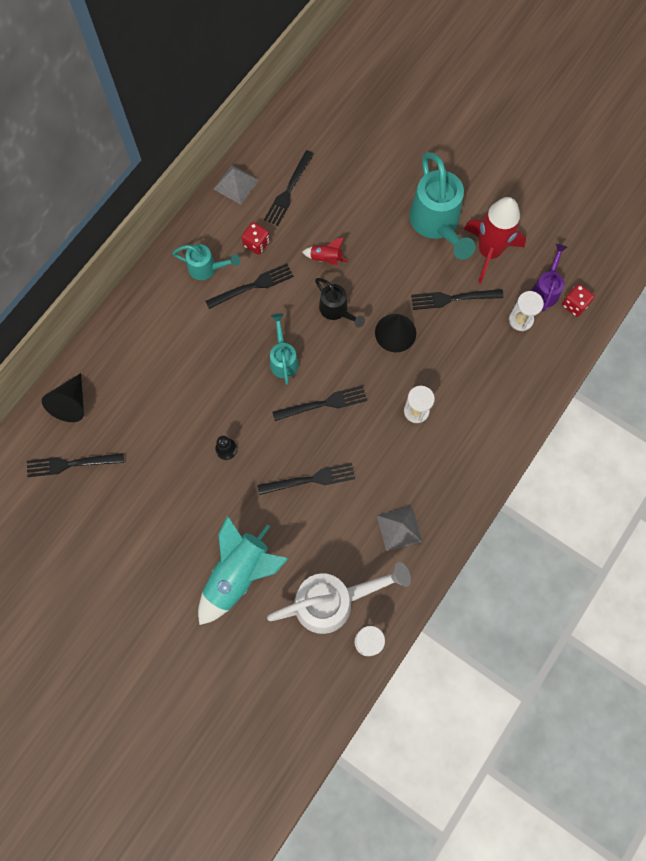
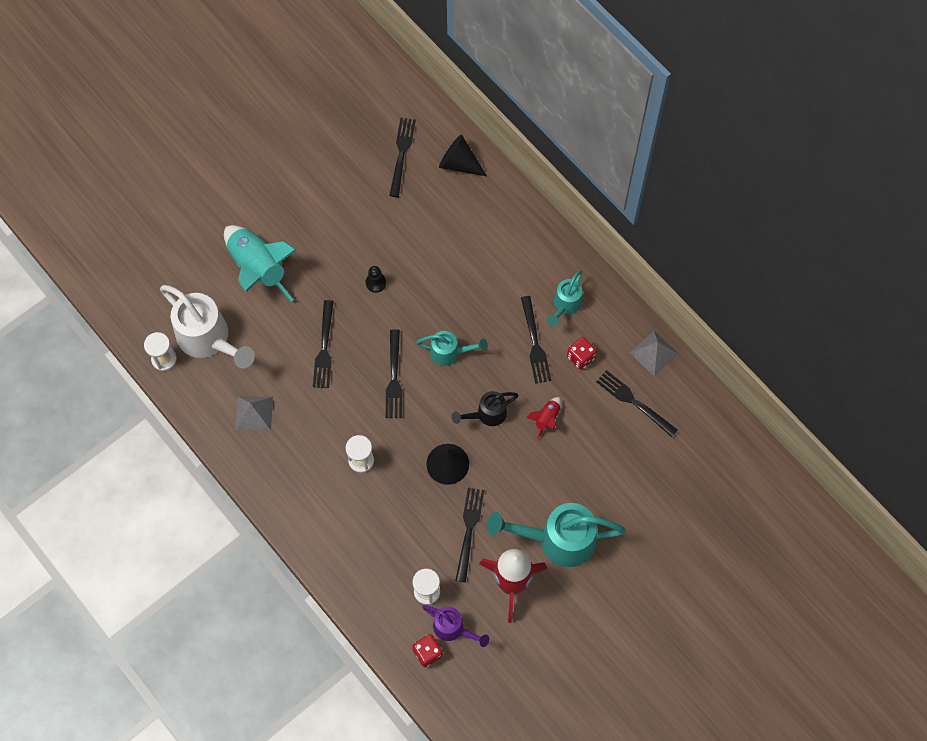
camera: 105 degrees right, 5 degrees down
white watering can [267,562,411,634] -> white watering can turned 45 degrees counterclockwise [160,285,255,368]

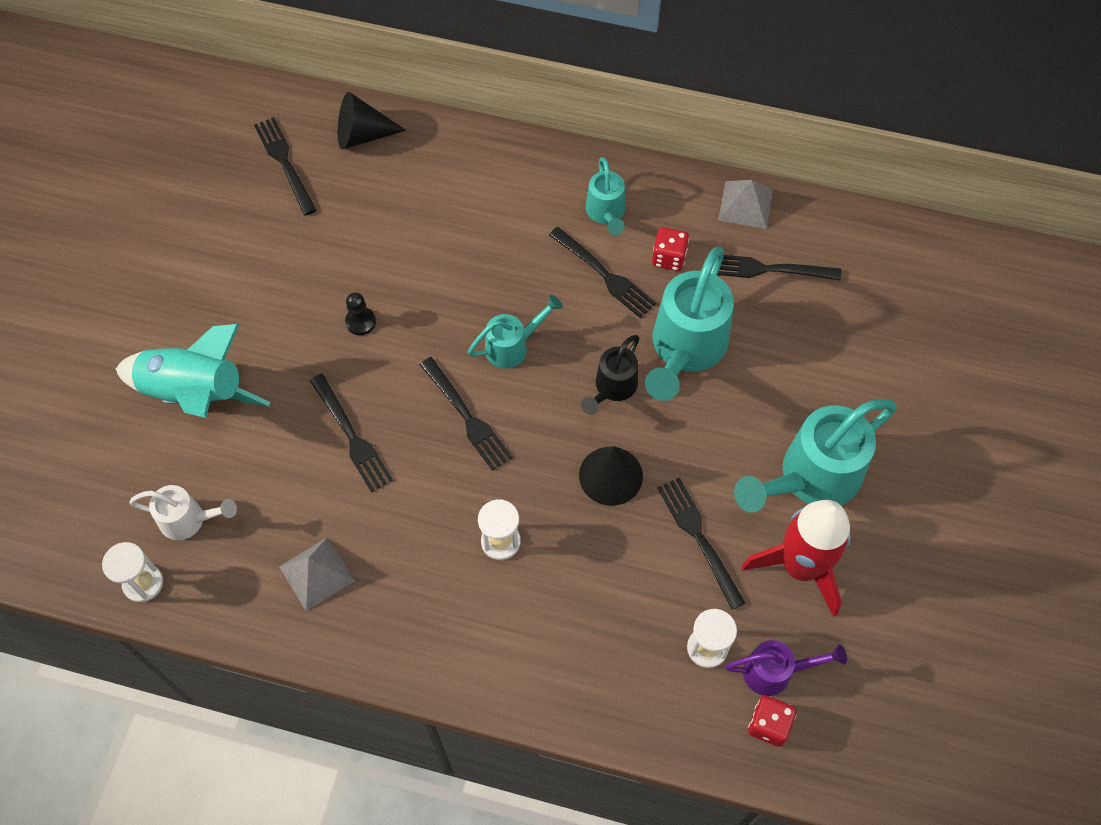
camera: 35 degrees left, 5 degrees down
white watering can [160,285,255,368] -> white watering can [129,485,237,540], size x0.55
red rocket [526,397,561,440] -> turquoise watering can [645,246,734,401]

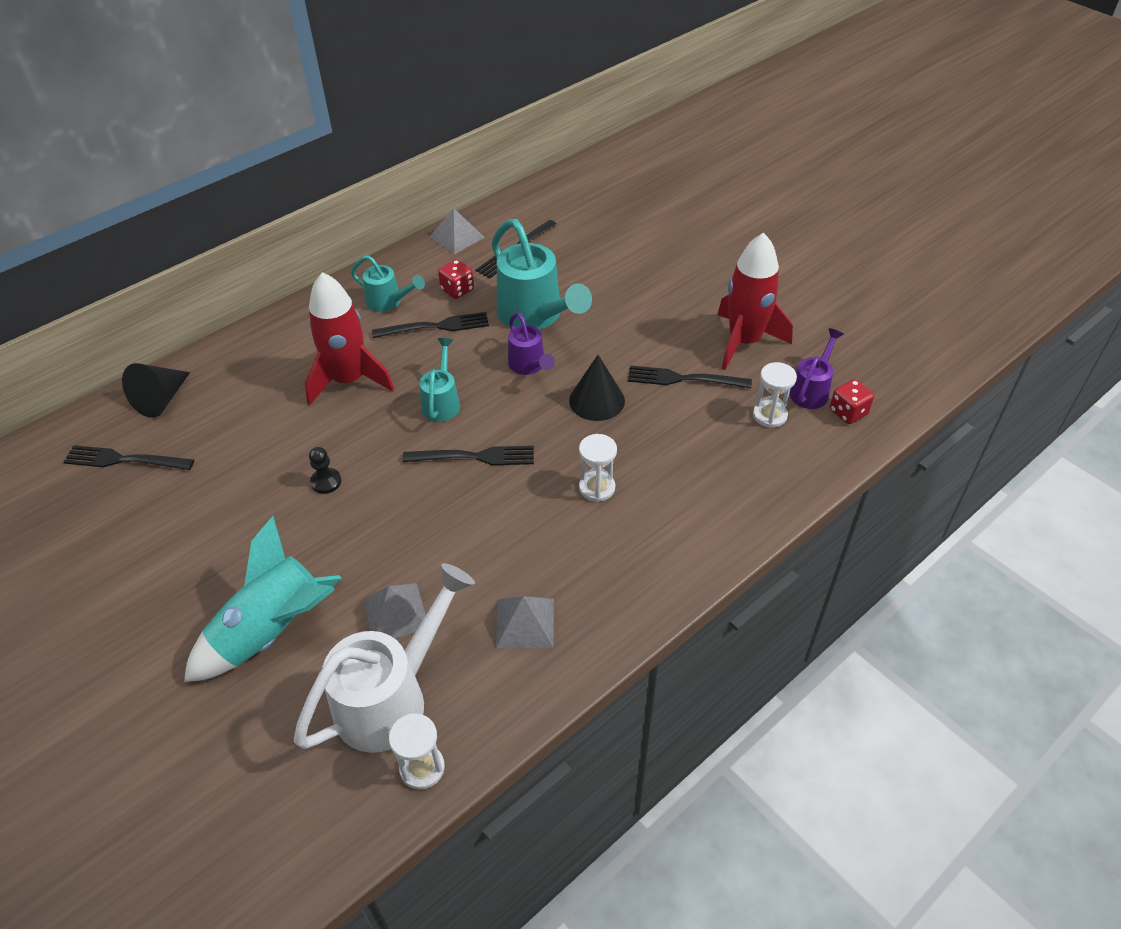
camera: 55 degrees left, 15 degrees down
white watering can [129,485,237,540] -> white watering can [294,563,475,753], size x1.83
black fork [310,374,393,492] -> none
black watering can [581,335,639,415] -> purple watering can [508,312,555,375]
turquoise watering can [734,399,897,512] -> none
none -> red rocket [305,272,394,405]
none -> grey pyramid [363,583,426,639]

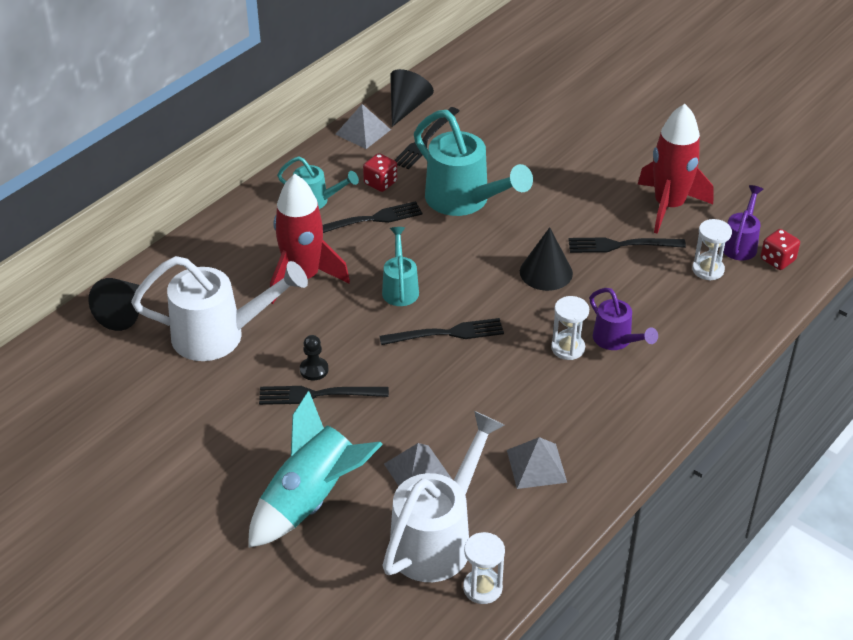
camera: 10 degrees left, 5 degrees down
black fork [63,445,194,470] -> black fork moved to [259,386,389,405]
purple watering can [508,312,555,375] -> purple watering can moved to [589,288,658,350]
none -> white watering can [131,256,308,361]
none -> black cone [390,69,434,127]

